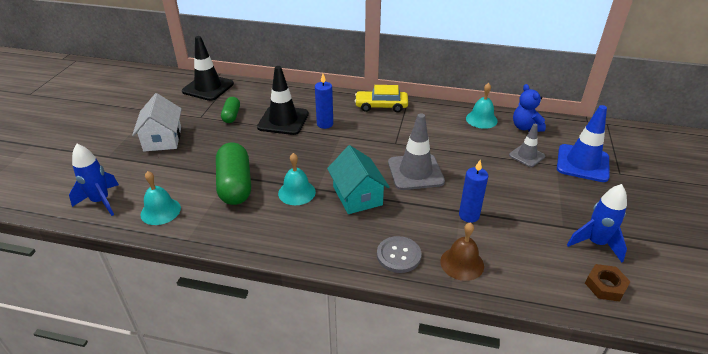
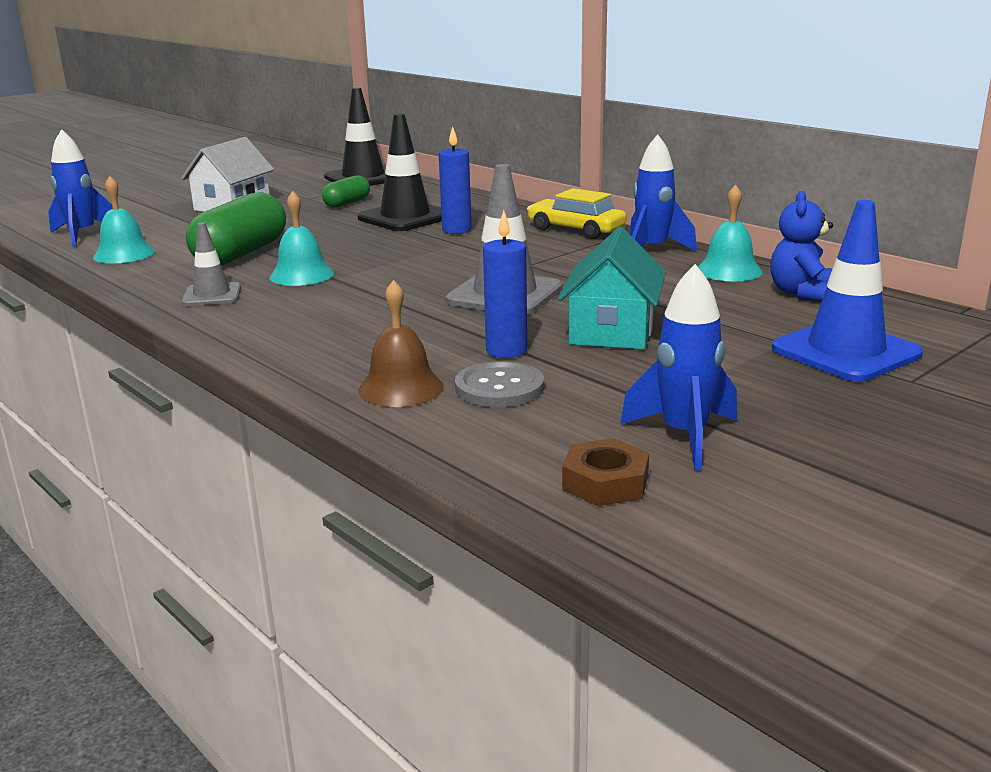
camera: 35 degrees right, 15 degrees down
turquoise house [327,145,390,214] -> turquoise house moved to [558,227,666,350]
grey button [377,236,421,273] -> grey button moved to [455,361,544,407]
grey traffic cone [509,124,545,167] -> grey traffic cone moved to [181,222,241,306]
none -> blue rocket [630,134,697,252]

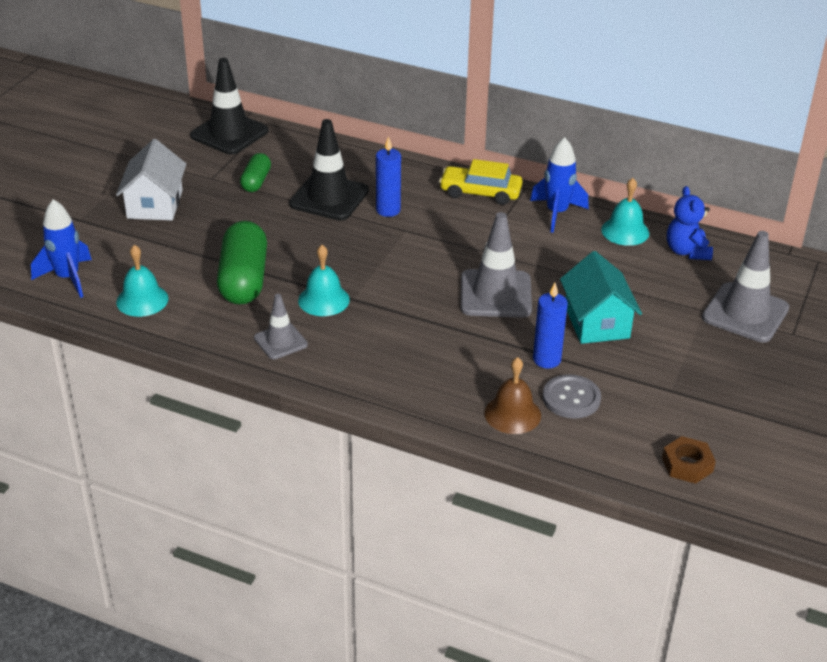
camera: 25 degrees left, 15 degrees up
blue rocket [620,264,737,470] -> none
blue traffic cone [772,200,923,382] -> grey traffic cone [702,231,789,342]

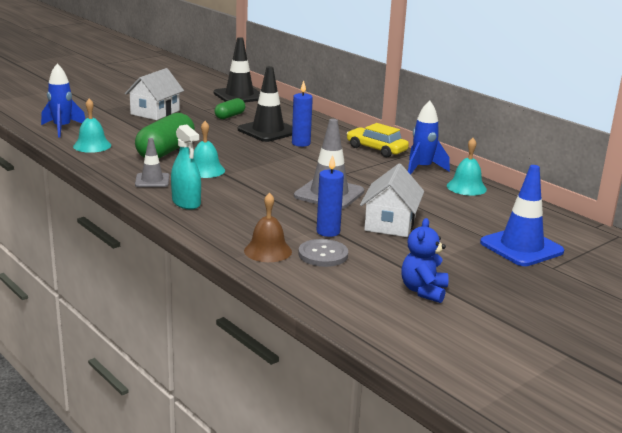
camera: 25 degrees right, 15 degrees down
turquoise house [560,251,642,344] -> white house [360,164,424,237]
brown nut [662,436,716,484] -> none
blue teddy bear [667,186,713,260] -> blue teddy bear moved to [401,218,449,303]
grey traffic cone [702,231,789,342] -> blue traffic cone [480,165,565,266]
none -> turquoise spray bottle [171,125,201,210]

